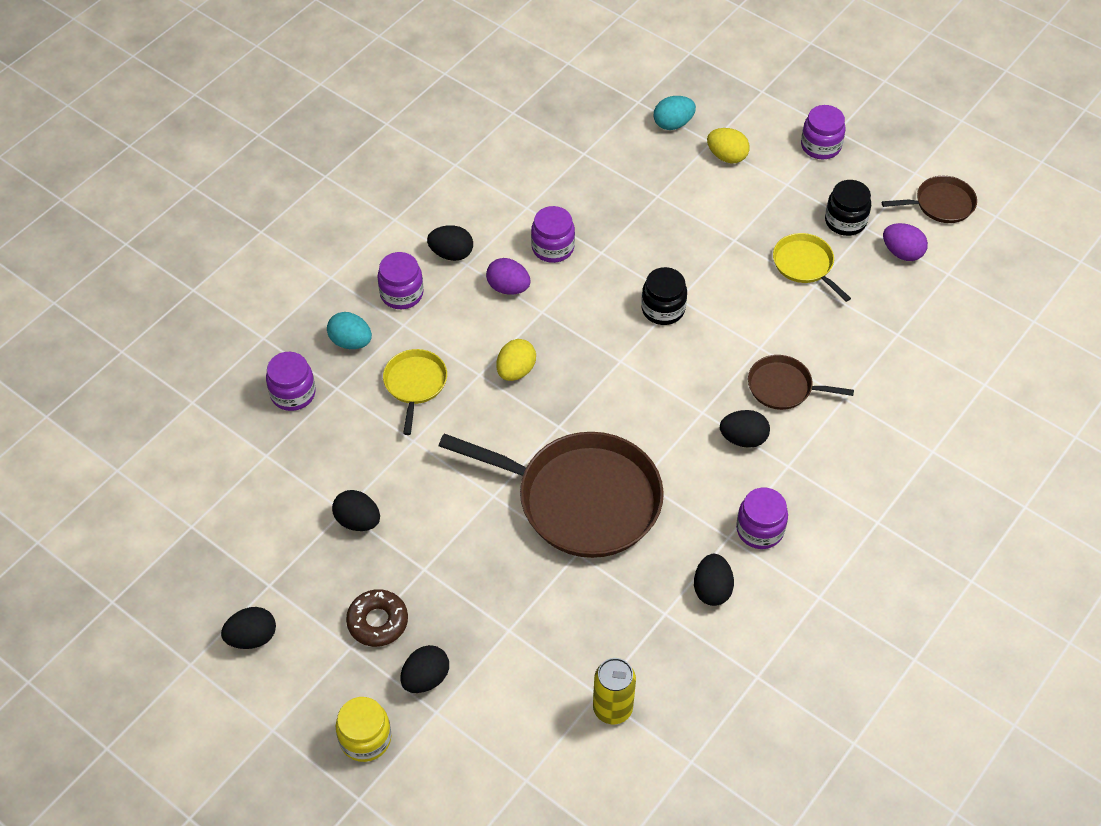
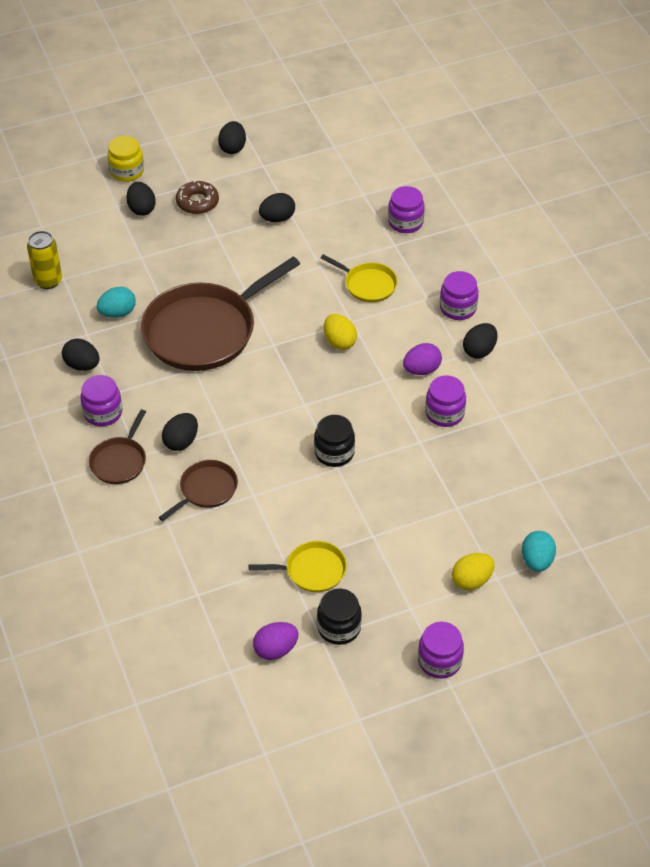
camera: 120 degrees right, 5 degrees down
turquoise egg [327,312,372,349] -> turquoise egg moved to [97,287,136,318]
brown pan [882,176,977,223] -> brown pan moved to [89,410,146,484]

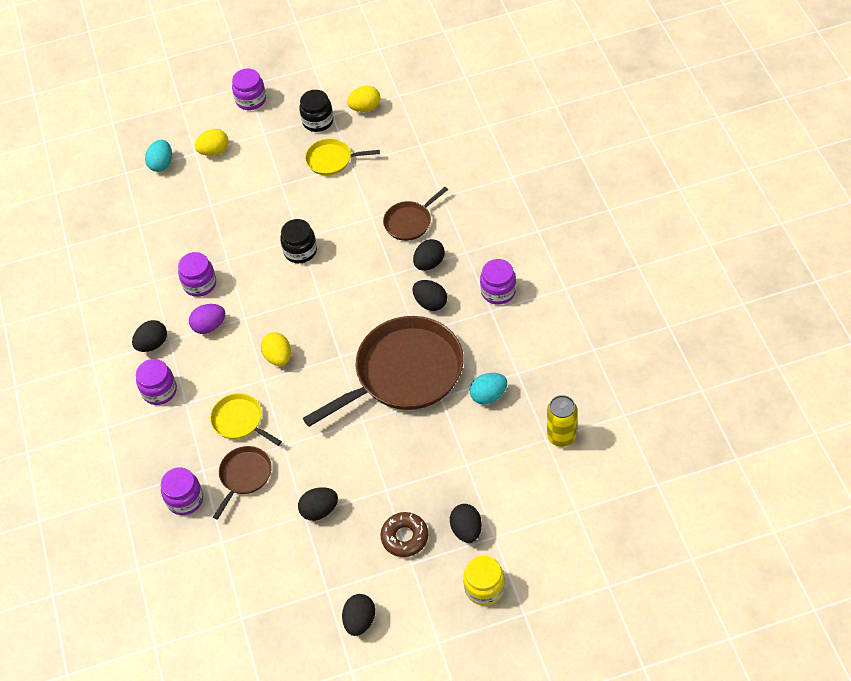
camera: 170 degrees left, 5 degrees up
black egg [62,339,100,371] -> black egg moved to [412,280,447,311]
brown pan [89,410,146,484] -> brown pan moved to [213,446,272,520]
purple egg [253,622,299,660] -> yellow egg [347,86,380,112]

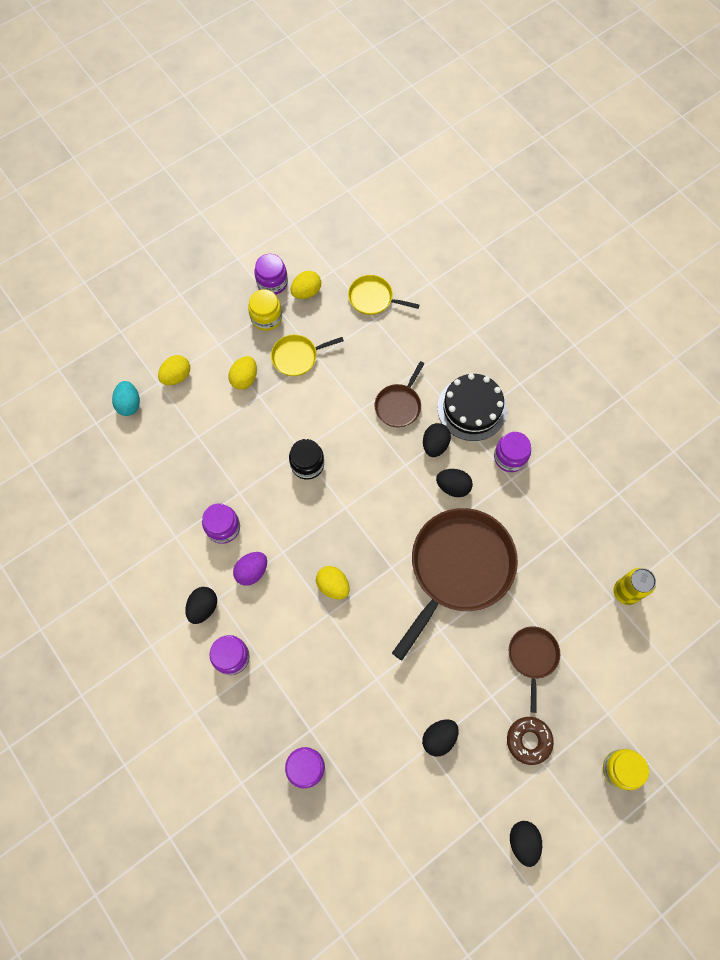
camera: 25 degrees left, 15 degrees up
yellow pan [210,393,282,446] -> yellow pan moved to [348,275,419,315]
brown pan [213,446,272,520] -> brown pan moved to [509,626,560,713]
purple jar [232,68,266,110] -> purple jar moved to [254,254,288,295]
black jar [299,90,334,132] -> yellow jar [248,289,282,331]
black egg [450,504,482,543] -> none
turquoise egg [470,373,507,404] -> none
none -> yellow egg [228,356,257,390]
none -> black cake [437,373,507,441]

